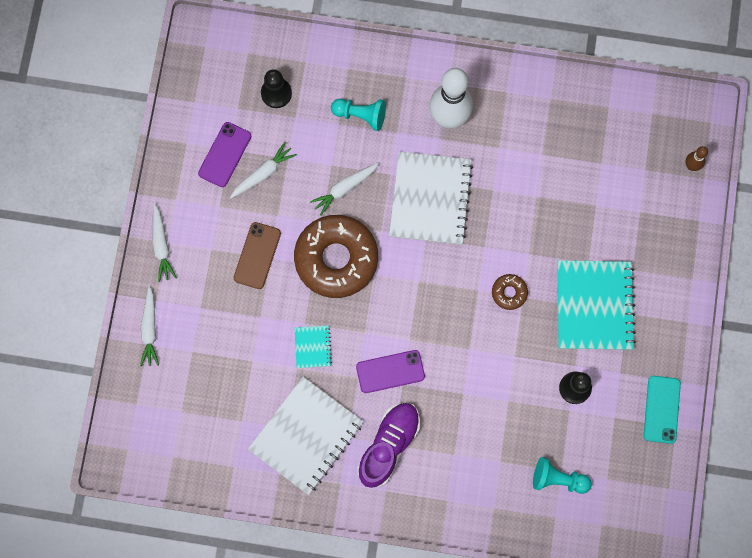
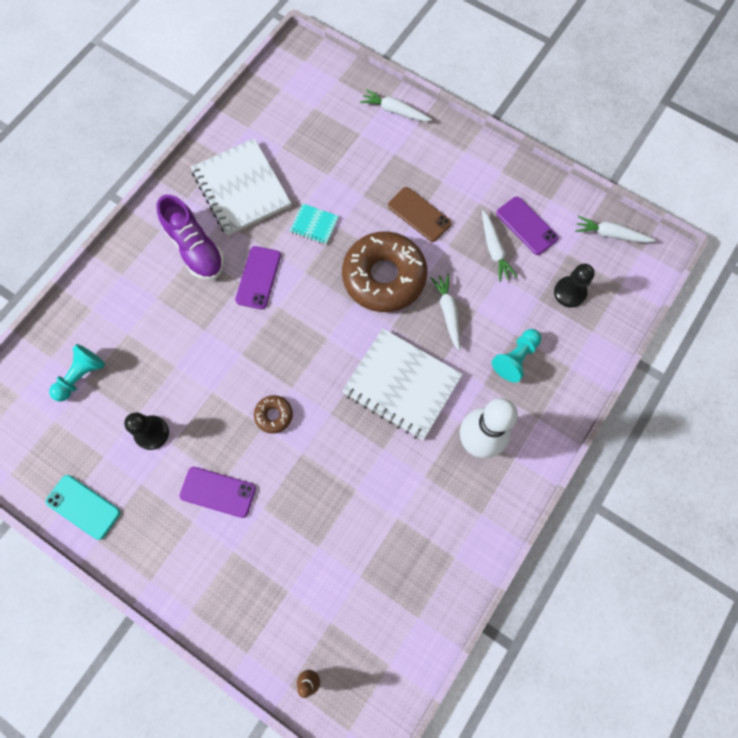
camera: 115 degrees right, 5 degrees down
white carrot [153,204,177,282] -> white carrot moved to [575,216,656,243]
turquoise notebook [557,260,636,350] -> purple phone [180,467,256,518]

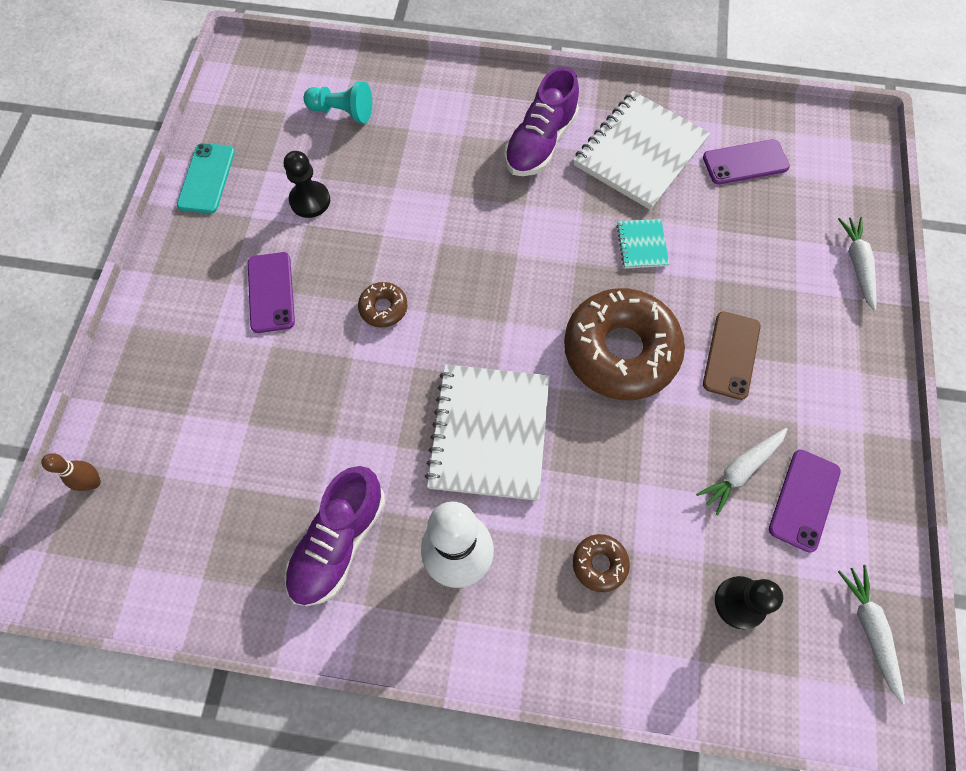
camera: 65 degrees right, 5 degrees down
purple phone [235,246,281,309] -> purple phone moved to [703,139,790,184]
white carrot [431,274,460,351] -> none
turquoise pawn [492,329,541,382] -> brown donut [573,534,630,592]
none -> purple shoe [284,466,385,606]

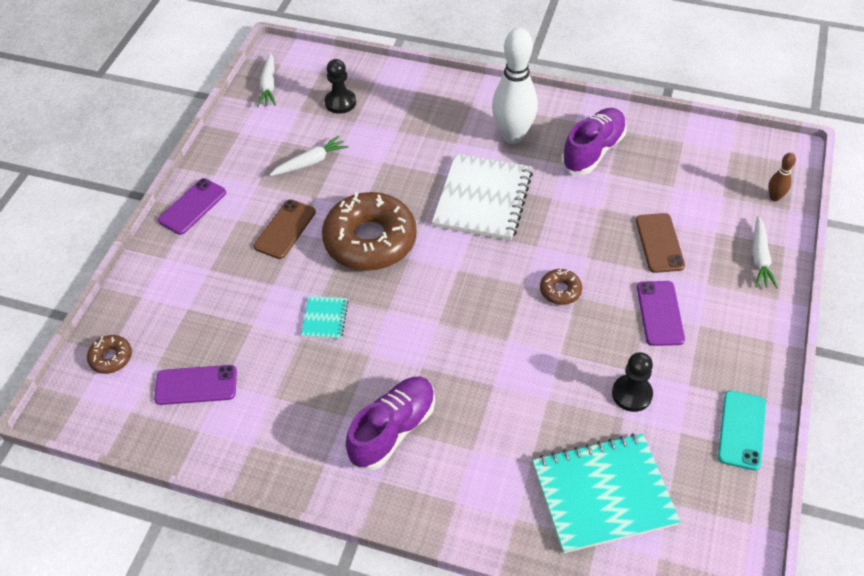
camera: 170 degrees left, 15 degrees down
turquoise pawn [303,81,372,123] -> turquoise notebook [532,433,681,553]
white notebook [573,91,710,210] -> none
brown donut [573,534,630,592] -> brown donut moved to [87,335,132,374]
purple phone [769,450,841,553] -> purple phone moved to [158,178,226,235]
white carrot [838,217,877,311] -> white carrot moved to [752,216,778,289]
none -> brown phone [636,213,685,273]

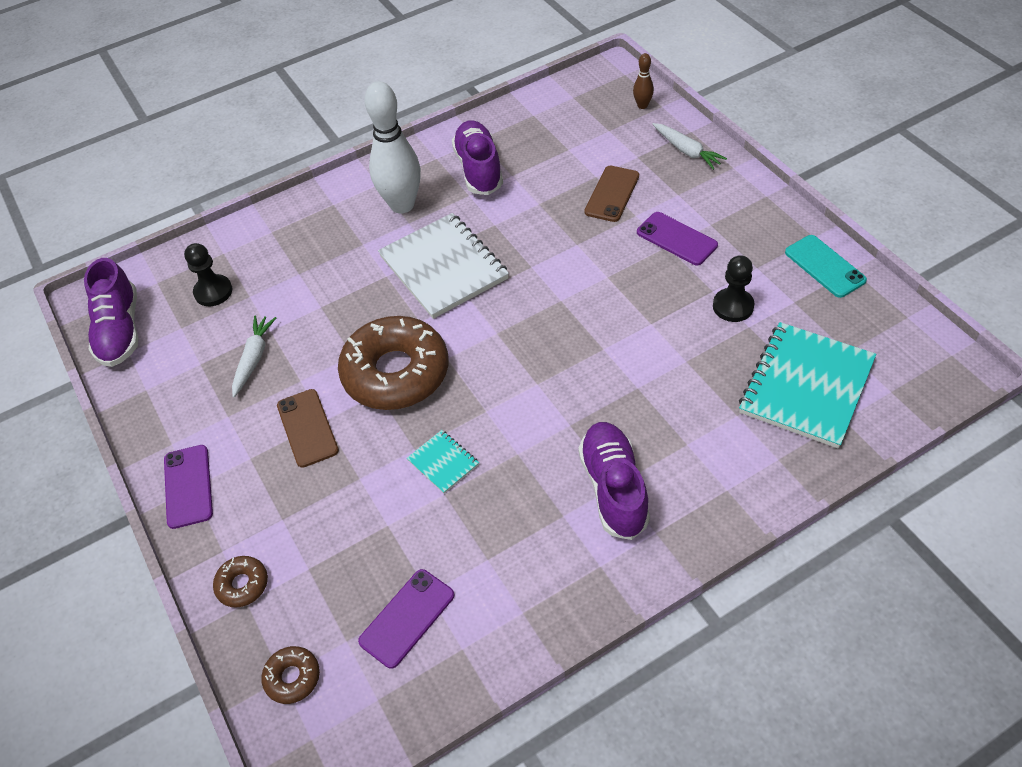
camera: 45 degrees left, 0 degrees up
white carrot [257,53,276,107] -> purple shoe [84,258,138,367]
brown donut [540,269,582,305] -> brown donut moved to [213,556,268,608]
brown phone [636,213,685,273] -> brown phone turned 75 degrees clockwise [584,166,639,222]

